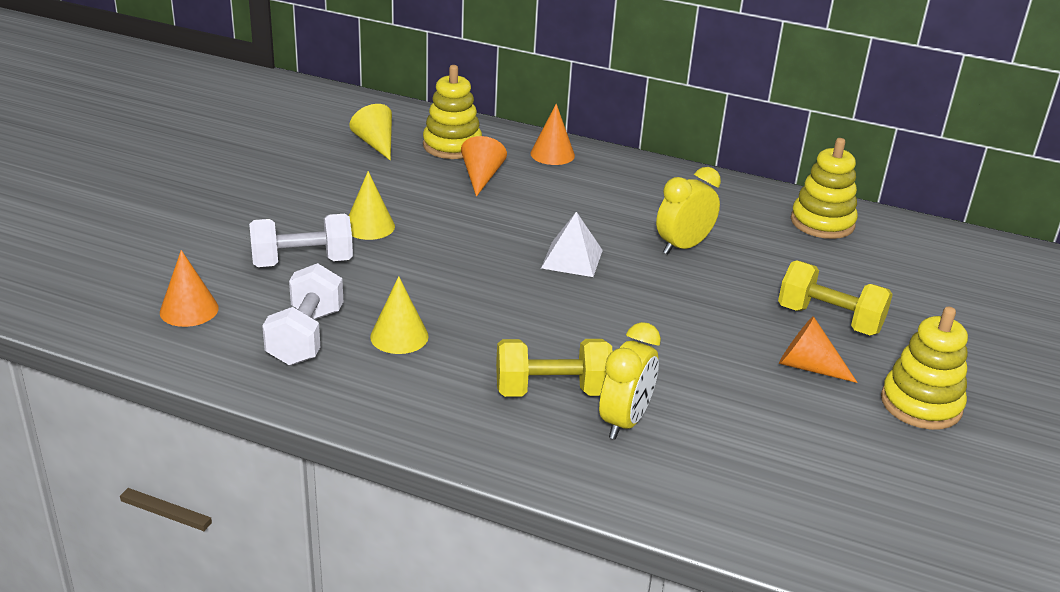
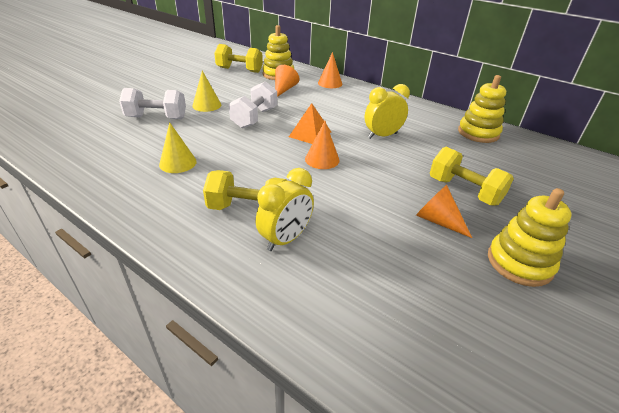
camera: 15 degrees right, 5 degrees up
orange cone [160,250,219,327] -> orange cone moved to [305,121,340,169]
white dumbbell [262,263,343,366] -> white dumbbell moved to [229,81,277,128]
yellow cone [350,104,392,161] -> yellow dumbbell [214,44,263,73]
white pyramid [541,212,603,277] -> orange pyramid [289,103,331,144]

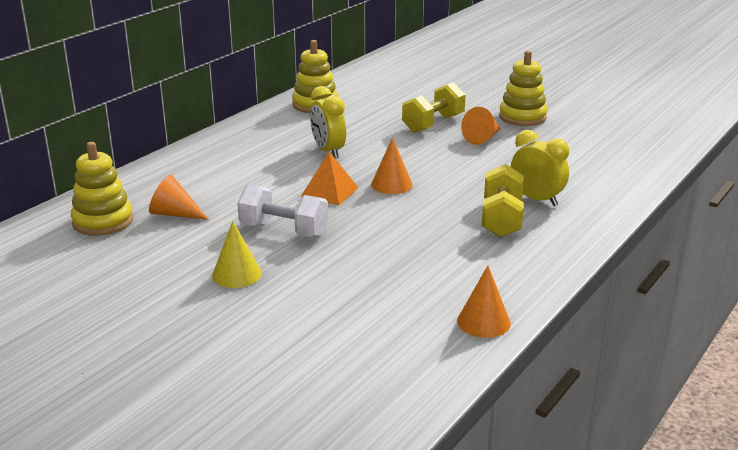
camera: 90 degrees left, 10 degrees down
white dumbbell [119,88,186,119] -> none
yellow cone [159,122,197,173] -> none
yellow dumbbell [214,44,263,73] -> none
orange cone [318,52,343,88] -> orange cone moved to [457,266,511,338]

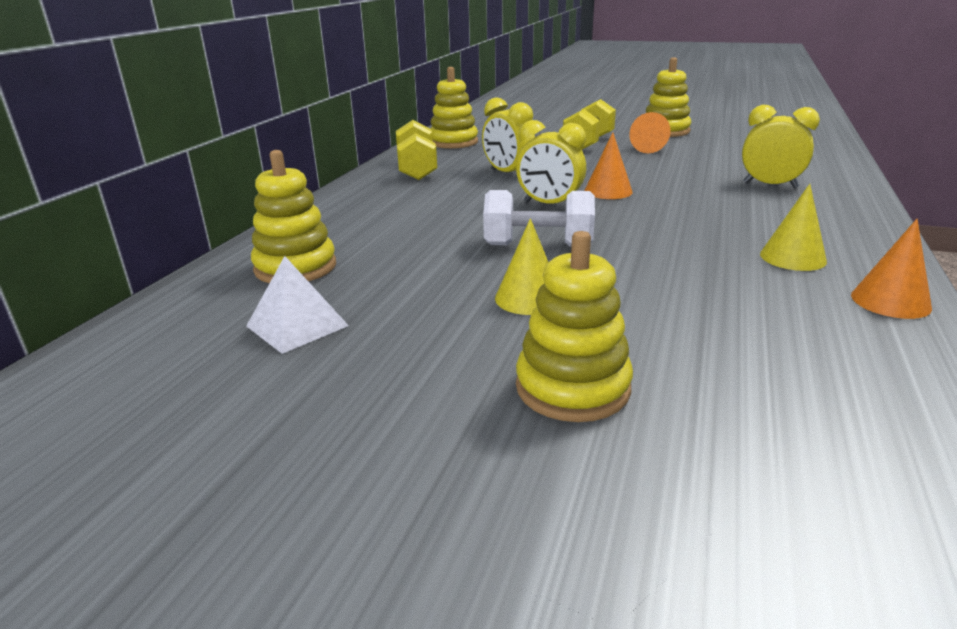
camera: 15 degrees left, 0 degrees up
orange cone [149,174,209,220] -> none
orange pyramid [301,152,359,205] -> yellow clock [516,120,586,204]
yellow dumbbell [482,164,524,237] -> yellow dumbbell moved to [396,120,437,180]
none -> white pyramid [247,256,349,354]
none -> yellow stacking toy [516,231,633,422]
none -> yellow cone [760,184,827,271]

